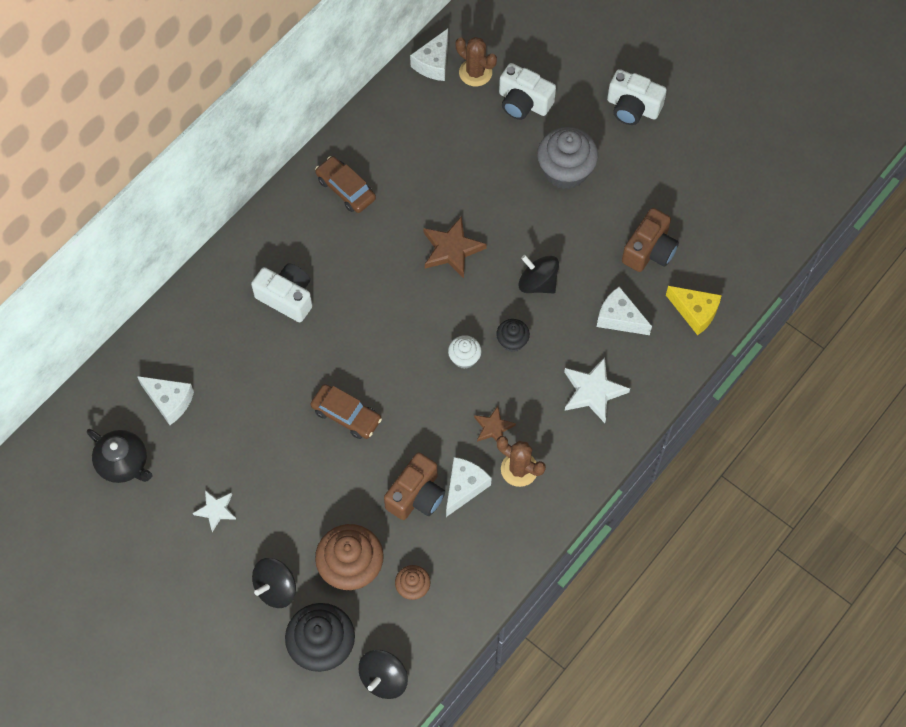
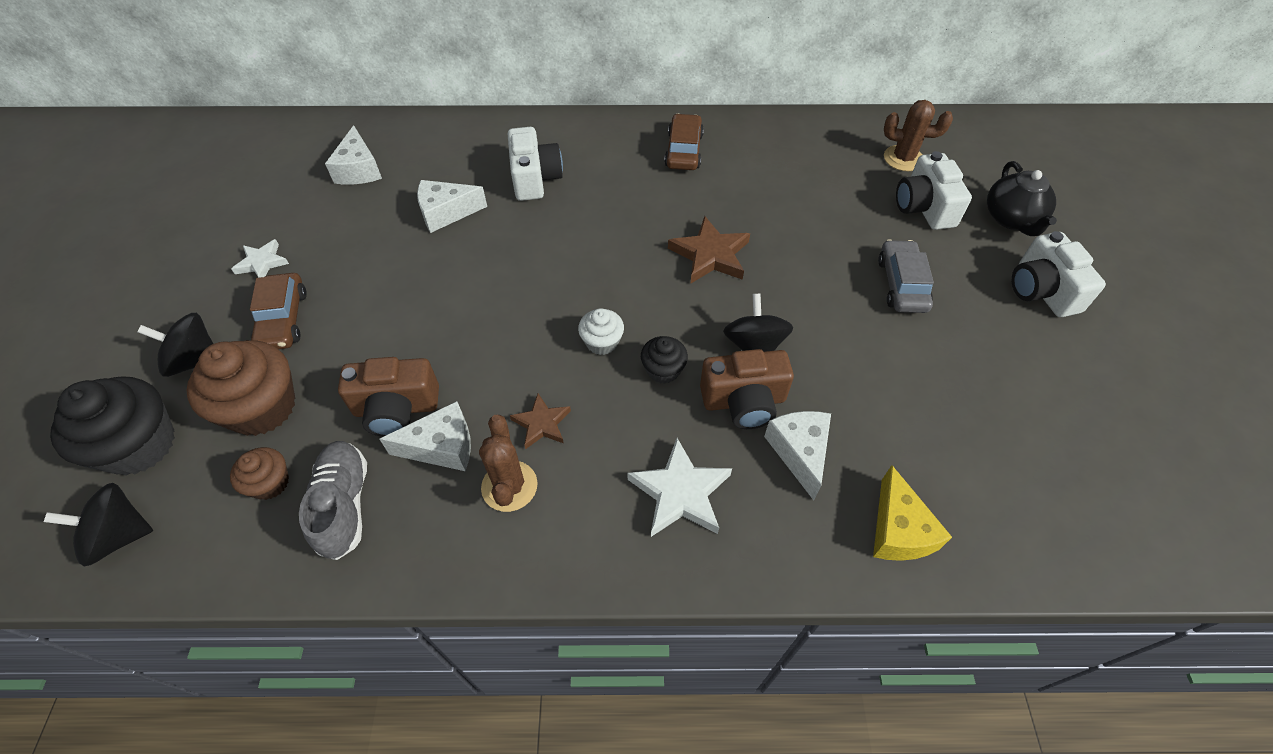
camera: 50 degrees right, 10 degrees down
black teapot [87,429,153,483] -> black teapot moved to [987,161,1057,236]
brown car [310,384,382,439] -> brown car moved to [250,273,307,349]
white cheese [410,29,448,81] -> white cheese moved to [417,180,487,233]
brown cactus [456,37,497,86] -> brown cactus turned 75 degrees counterclockwise [884,100,953,171]
grey cupcake [537,127,598,189] -> grey car [878,239,934,313]
brown camera [622,208,679,272] -> brown camera moved to [700,349,794,429]
none -> grey shoe [299,441,367,560]

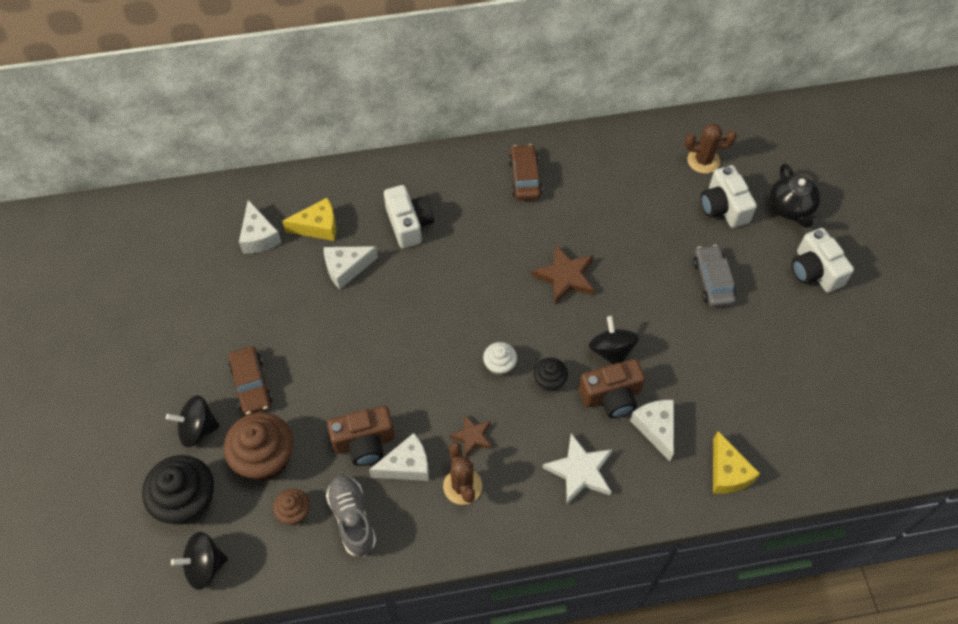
camera: 10 degrees left, 5 degrees up
white star [231,239,289,278] -> none
none -> yellow cheese [282,198,336,241]

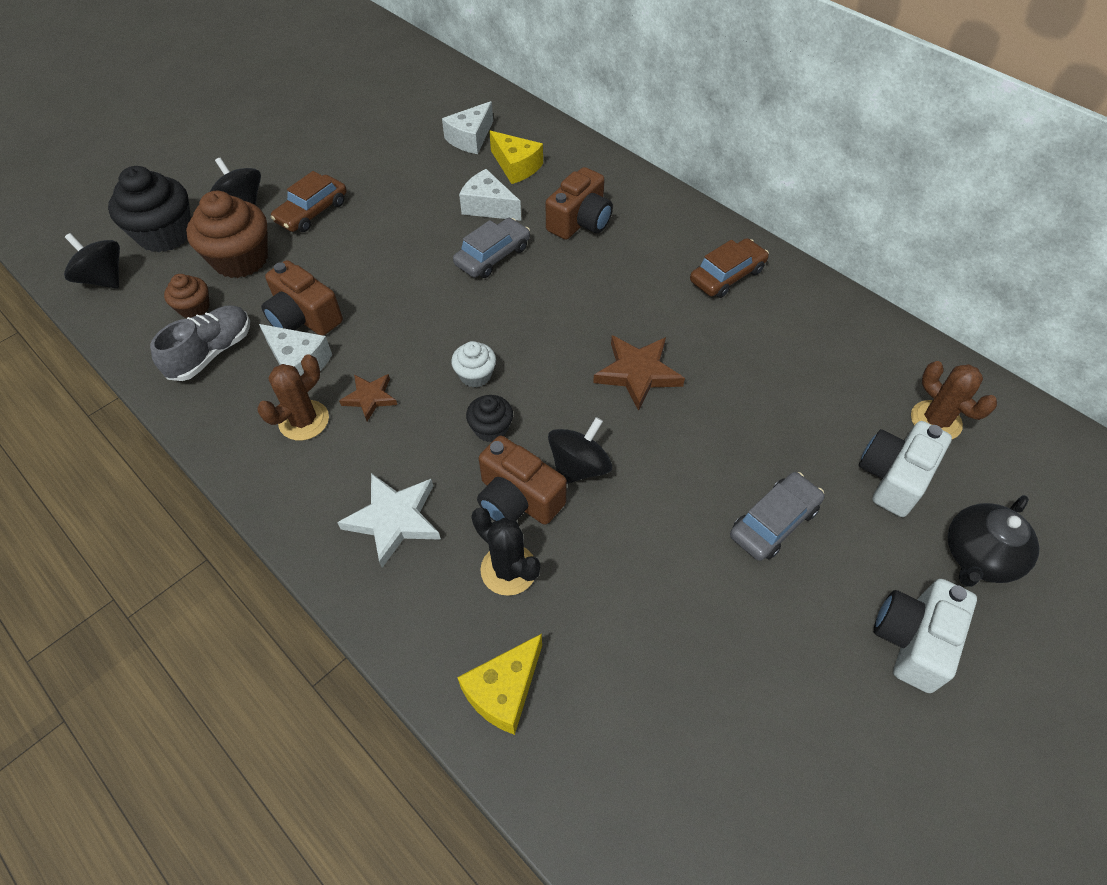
camera: 55 degrees right, 5 degrees down
white camera [384,185,434,248] -> brown camera [546,167,613,240]
white cheese [630,400,674,461] -> black cactus [472,507,540,596]
none -> grey car [453,218,530,278]

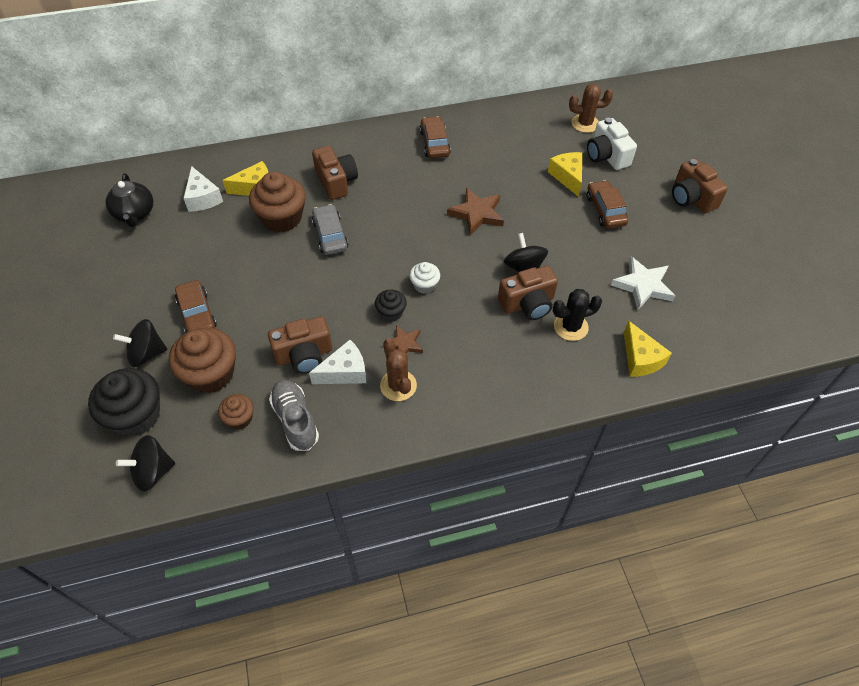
camera: 60 degrees left, 0 degrees up
white star [337,473,441,568] -> white star moved to [611,256,675,310]
white cheese [459,169,521,221] -> brown cupcake [249,172,306,233]
black cupcake [466,395,513,442] -> black cupcake moved to [375,290,407,322]
grey car [730,472,824,561] -> brown car [587,180,628,229]
white camera [874,579,977,693] -> brown camera [672,159,728,213]
black teapot [947,495,1039,587] -> black teapot moved to [105,173,153,227]
none -> yellow cheese [548,152,582,197]

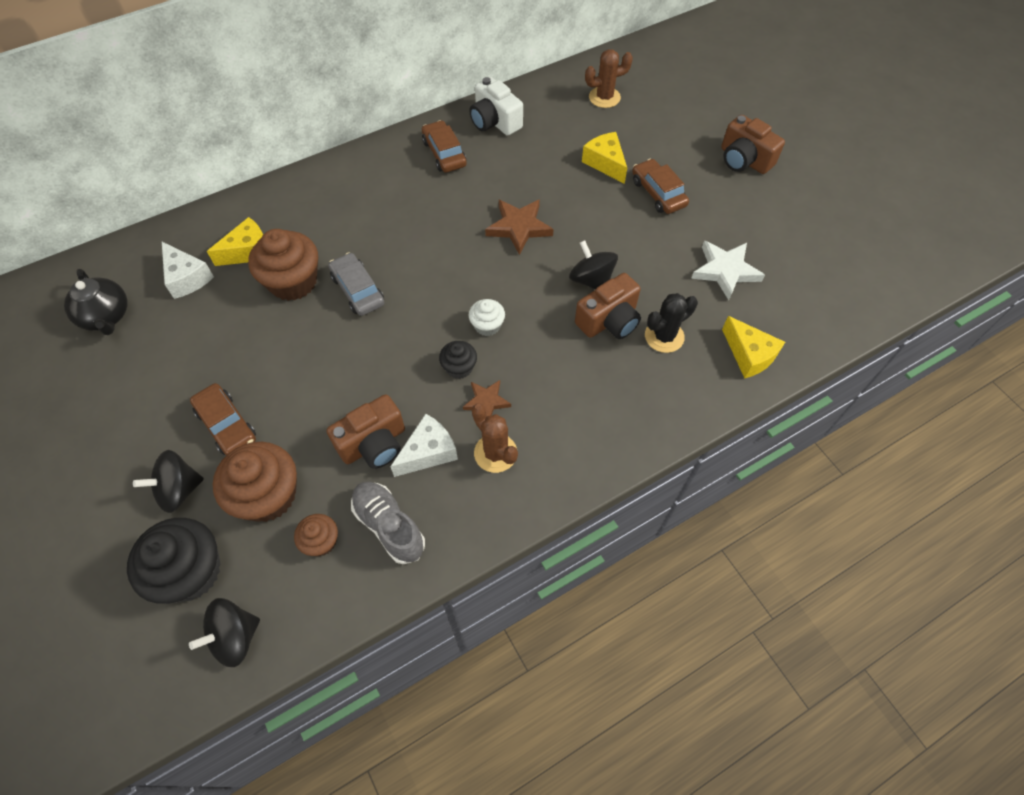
camera: 15 degrees left, 5 degrees up
brown camera [312,146,358,200] -> none
white camera [587,118,637,170] -> white camera moved to [469,77,523,136]

